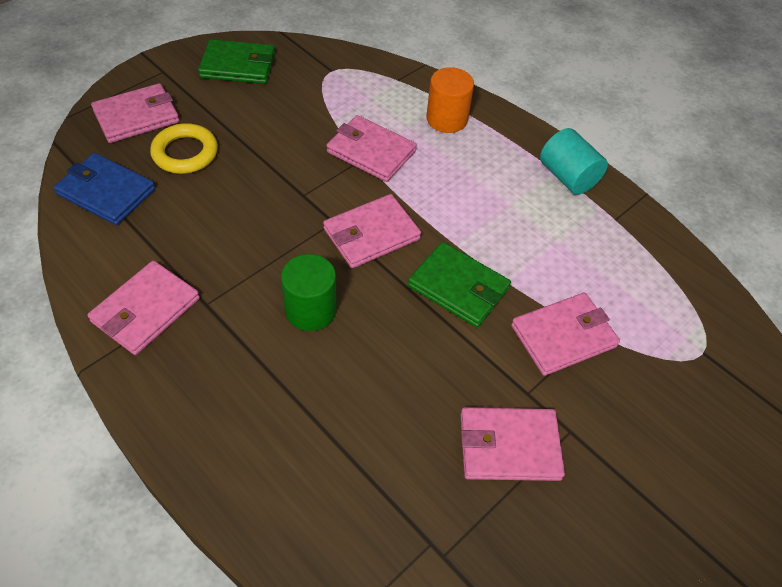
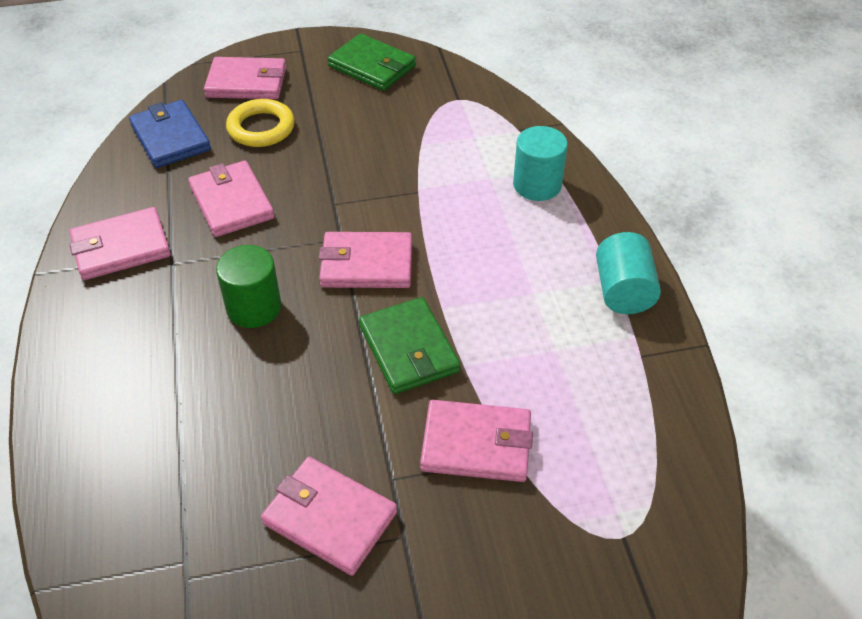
camera: 35 degrees right, 5 degrees down
pink wallet [326,115,417,182] -> pink wallet moved to [188,161,274,237]
orange cylinder [427,67,474,133] -> turquoise cylinder [513,126,568,201]

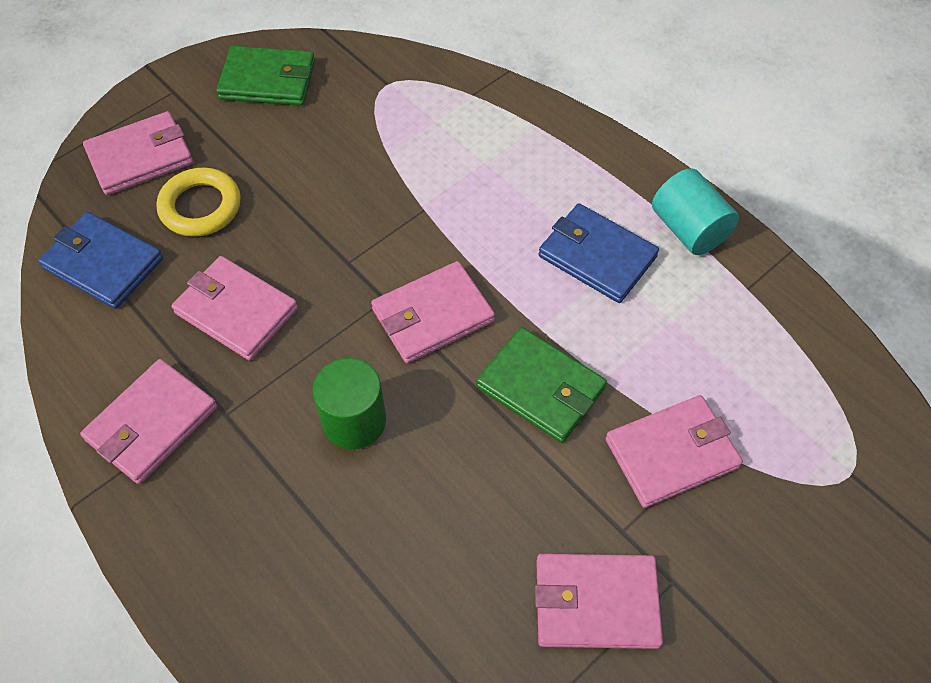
camera: 30 degrees left, 10 degrees up
turquoise cylinder [513,126,568,201] -> none
none -> blue wallet [539,203,659,303]

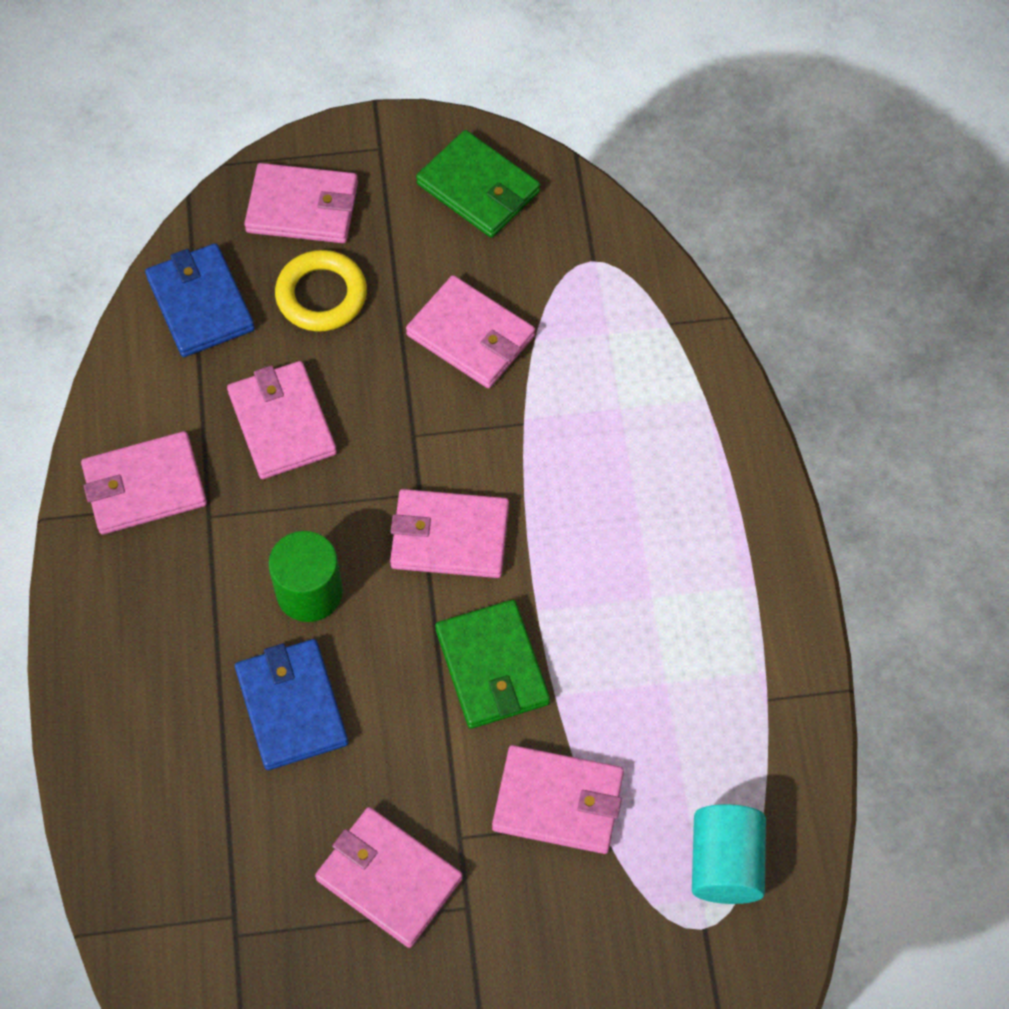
camera: 35 degrees right, 5 degrees up
blue wallet [539,203,659,303] -> blue wallet moved to [235,639,348,770]
turquoise cylinder [652,168,739,255] -> turquoise cylinder moved to [692,804,766,904]
none -> pink wallet [406,275,535,388]

